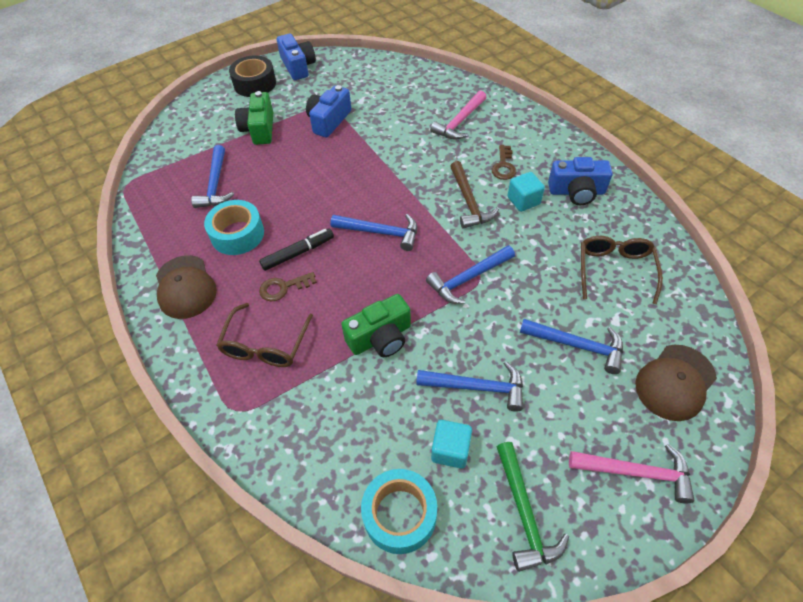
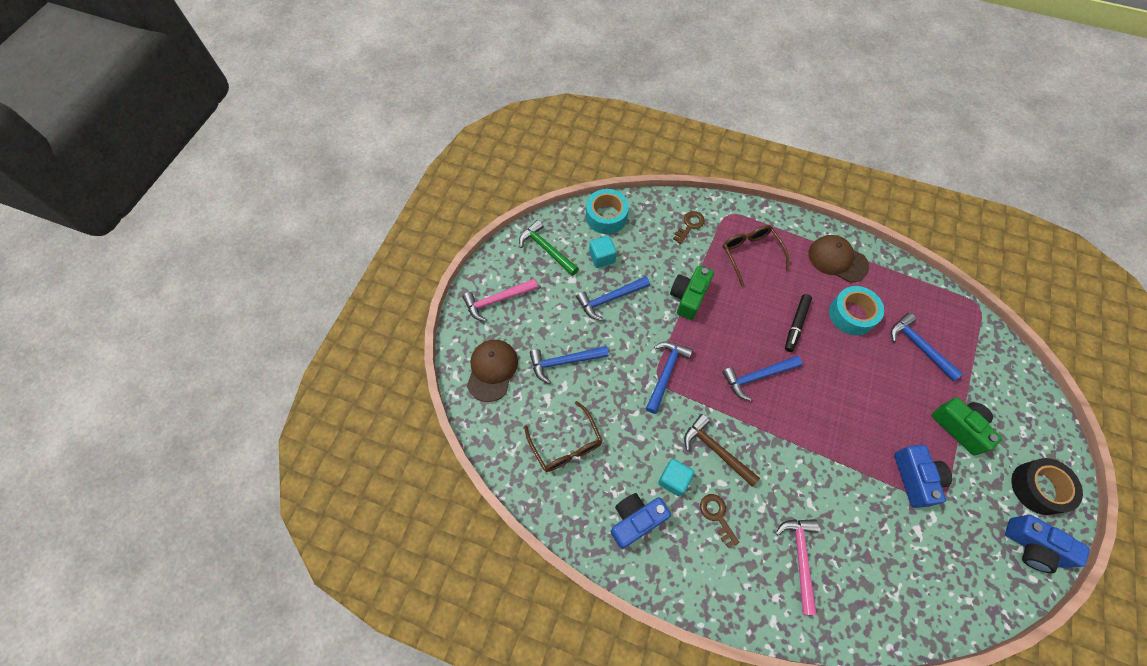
camera: 145 degrees right, 10 degrees up
brown key [259,272,317,301] -> brown key moved to [673,211,705,244]

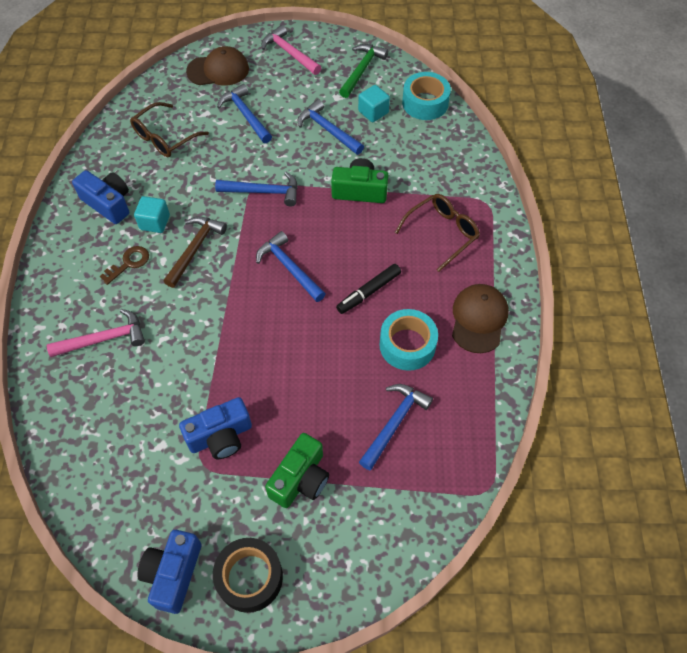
camera: 70 degrees right, 5 degrees down
brown key [673,211,705,244] -> none
black marker [785,294,812,352] -> black marker turned 45 degrees counterclockwise [336,264,401,314]

